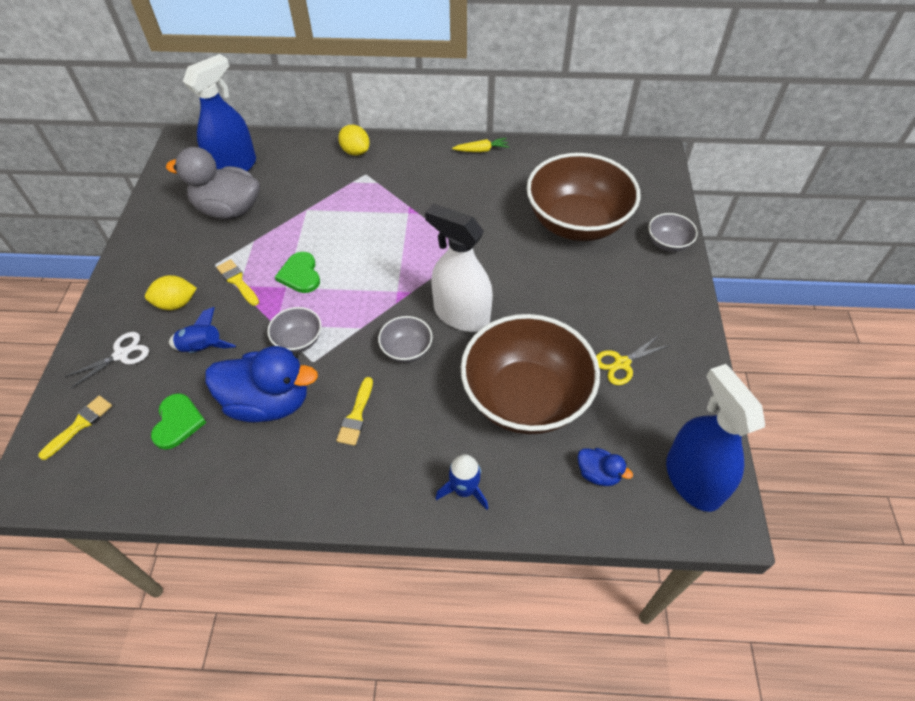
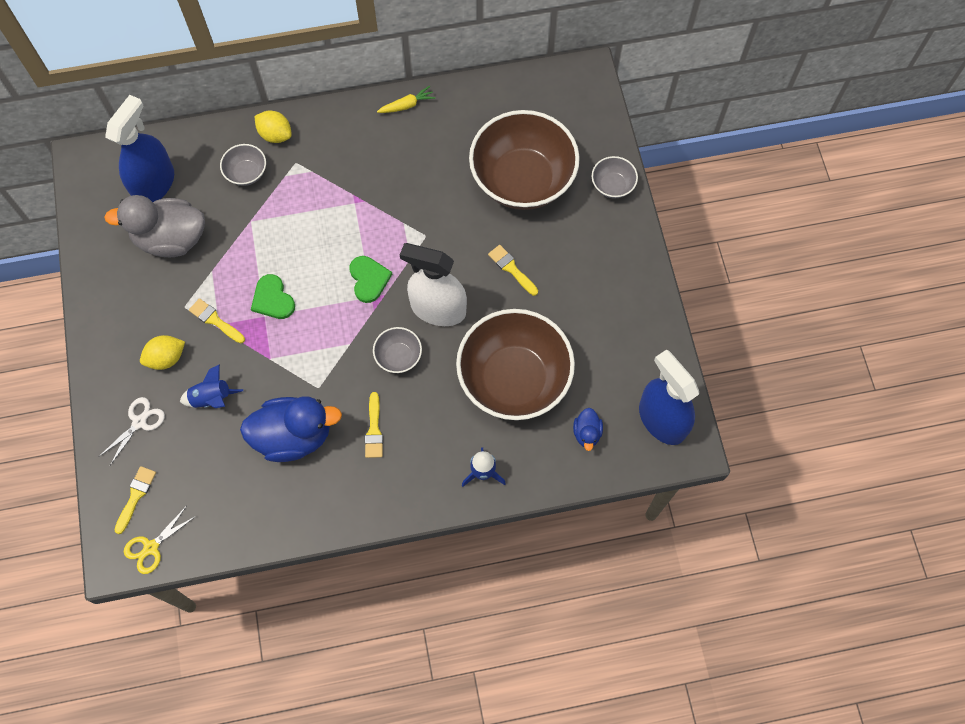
camera: 15 degrees left, 15 degrees up
green heart [151,393,207,450] -> green heart moved to [350,256,392,303]
grey bowl [267,307,322,353] -> grey bowl moved to [220,144,266,186]
blue duck [578,448,633,486] -> blue duck turned 75 degrees clockwise [573,408,603,451]
yellow scissors [596,335,670,385] -> yellow scissors moved to [124,507,196,574]
none -> yellow brush [488,245,538,296]

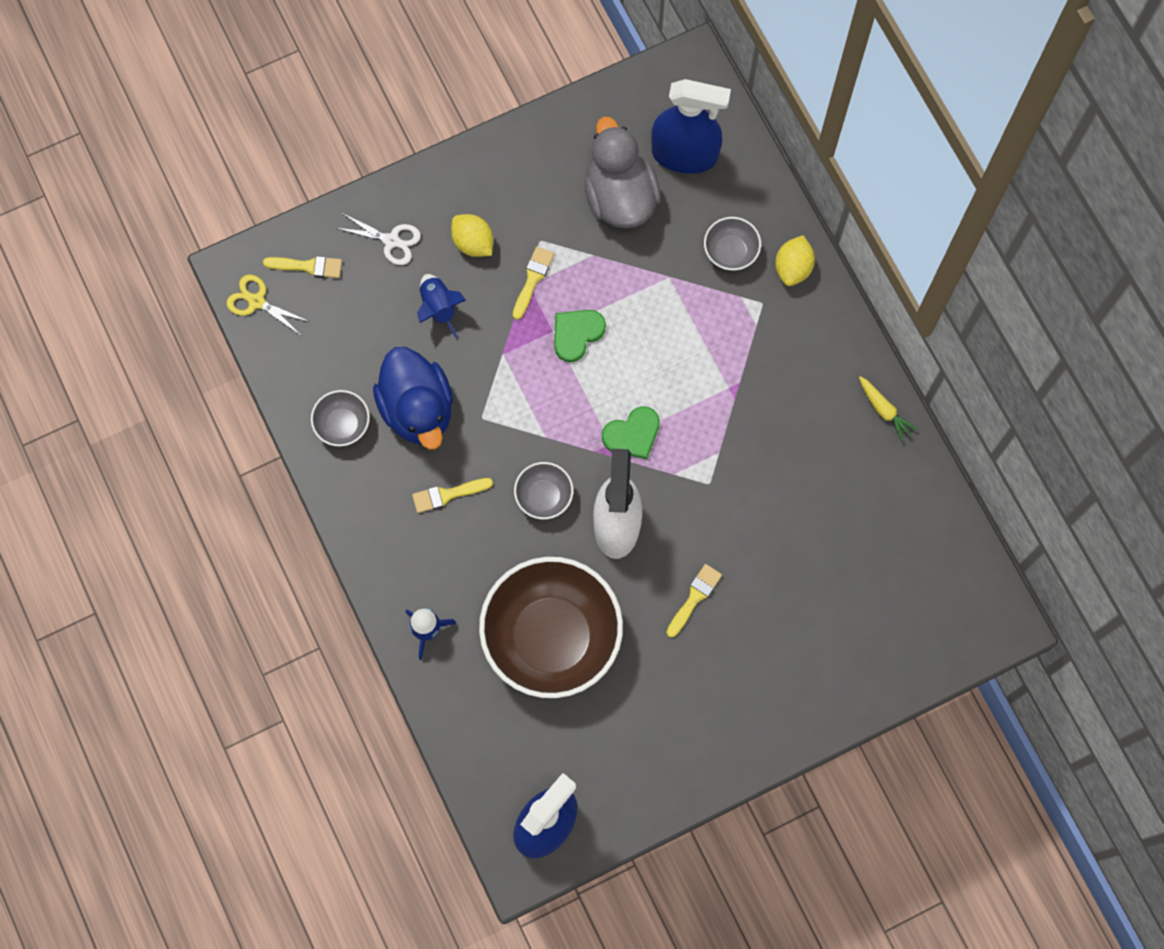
camera: 75 degrees right, 5 degrees up
brown bowl [469,110,580,210] -> none
blue duck [573,408,603,451] -> none
grey bowl [592,156,638,199] -> grey bowl moved to [311,390,370,446]

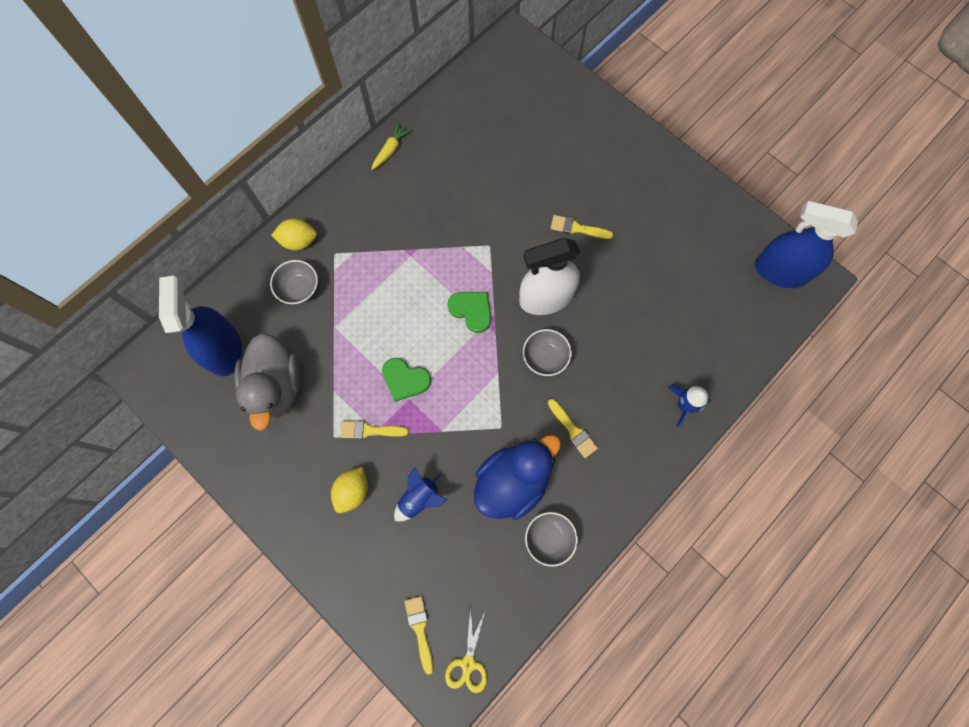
camera: 110 degrees left, 0 degrees up
white scissors [336,213,421,265] -> none
brown bowl [479,557,623,698] -> none
grey duck [585,117,661,229] -> grey duck turned 60 degrees counterclockwise [234,333,301,431]

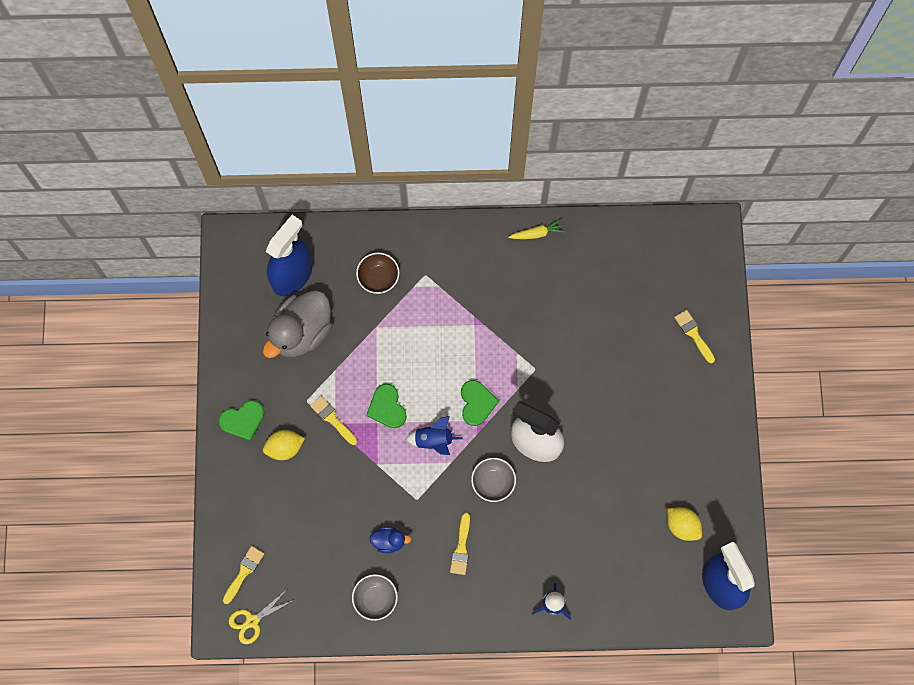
camera: 45 degrees right, 0 degrees up
grey bowl [270,260,318,304] -> brown bowl [356,253,399,294]
yellow lemon [271,218,317,250] -> yellow lemon moved to [667,507,702,541]
blue rocket [394,467,448,521] -> blue rocket moved to [406,416,463,455]
blue duck [474,435,561,520] -> blue duck [370,526,411,553], size x0.46
yellow brush [550,215,613,239] -> yellow brush moved to [674,310,715,363]
none -> green heart [219,400,265,441]

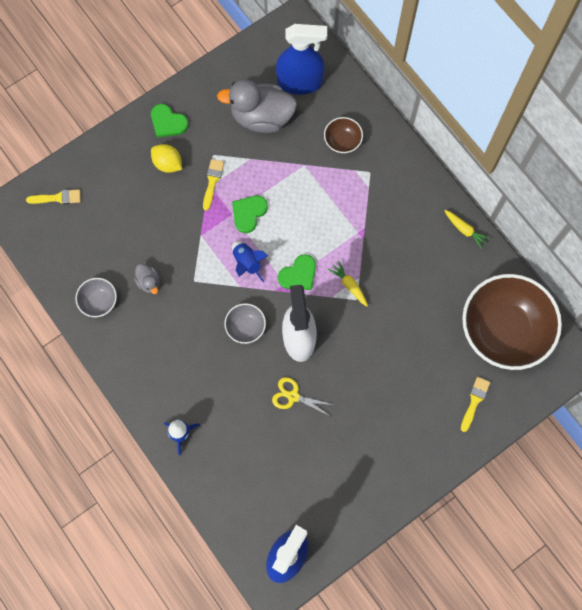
camera: 55 degrees right, 0 degrees up
yellow scissors [229,590,294,644] -> yellow scissors moved to [272,377,334,416]
blue duck [370,526,411,553] -> grey duck [134,264,160,294]
yellow brush [450,513,470,575] -> none
yellow lemon [667,507,702,541] -> none
none -> yellow carrot [328,261,368,306]
none -> brown bowl [462,274,562,370]

